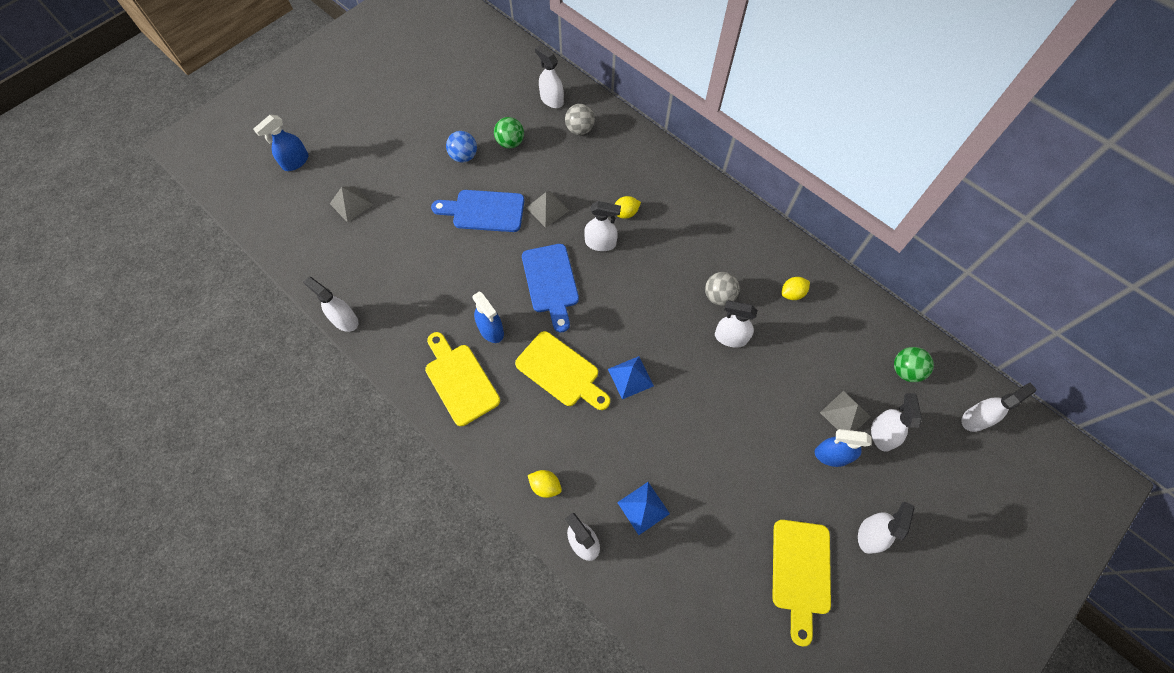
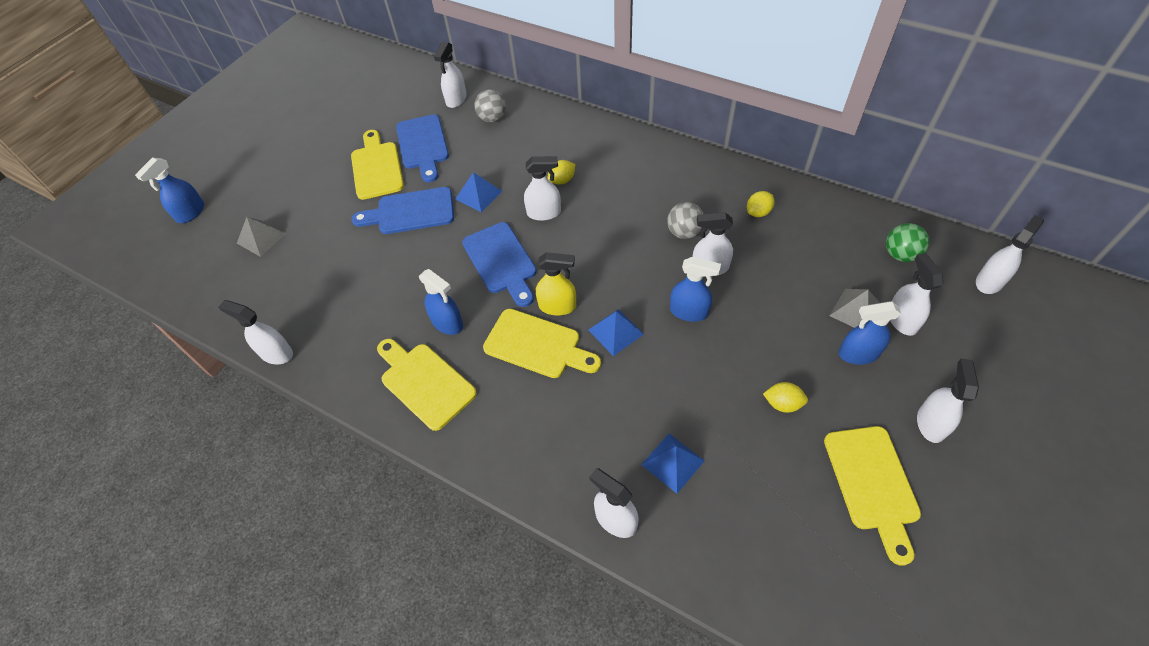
camera: 10 degrees left, 10 degrees down
blue ball [446,131,477,162] -> yellow cutting board [351,130,404,200]
green ball [494,117,524,148] -> blue cutting board [396,115,449,182]
grey pyramid [526,191,570,228] -> blue pyramid [455,172,502,212]
yellow lemon [528,470,562,498] -> yellow lemon moved to [763,382,808,413]
white spray bottle [535,45,564,108] -> white spray bottle turned 105 degrees counterclockwise [434,42,466,108]
none -> yellow spray bottle [536,252,576,316]
none -> blue spray bottle [670,257,721,322]

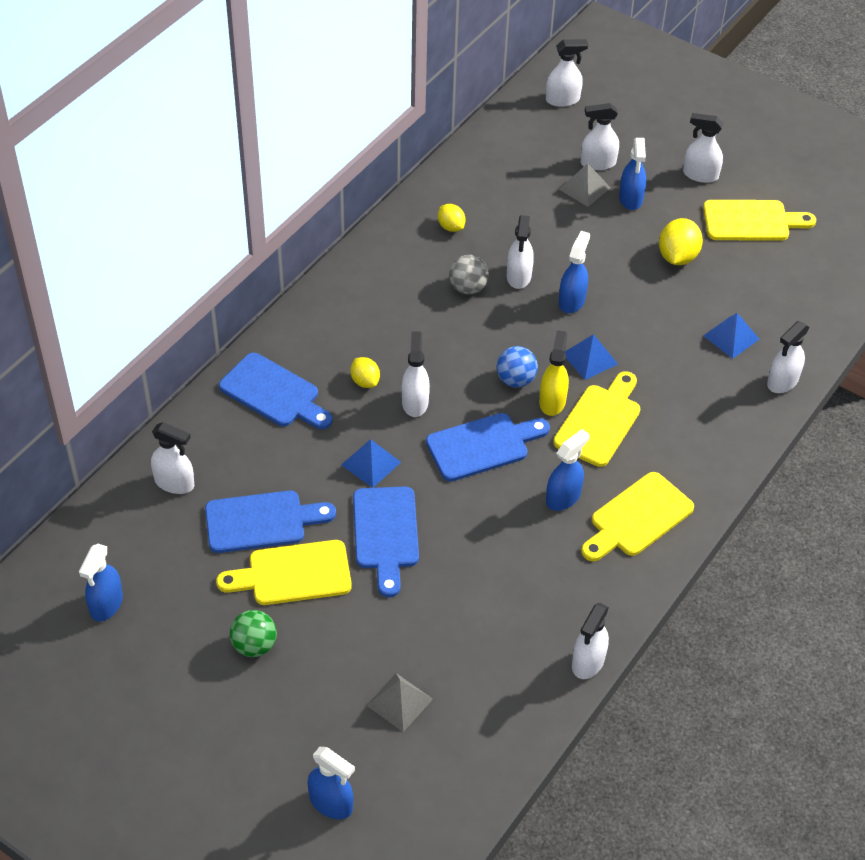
camera: 90 degrees left, 5 degrees down
grey ball [474,89,506,122] -> none
yellow lemon [763,382,808,413] -> yellow lemon [659,218,703,265], size x1.61
green ball [886,223,929,262] -> green ball moved to [230,610,277,657]
white spray bottle [976,215,1044,294] -> white spray bottle turned 120 degrees clockwise [546,39,588,107]
none -> blue spray bottle [79,544,123,622]
none -> blue cutting board [219,353,333,429]
none -> blue ball [497,346,538,387]

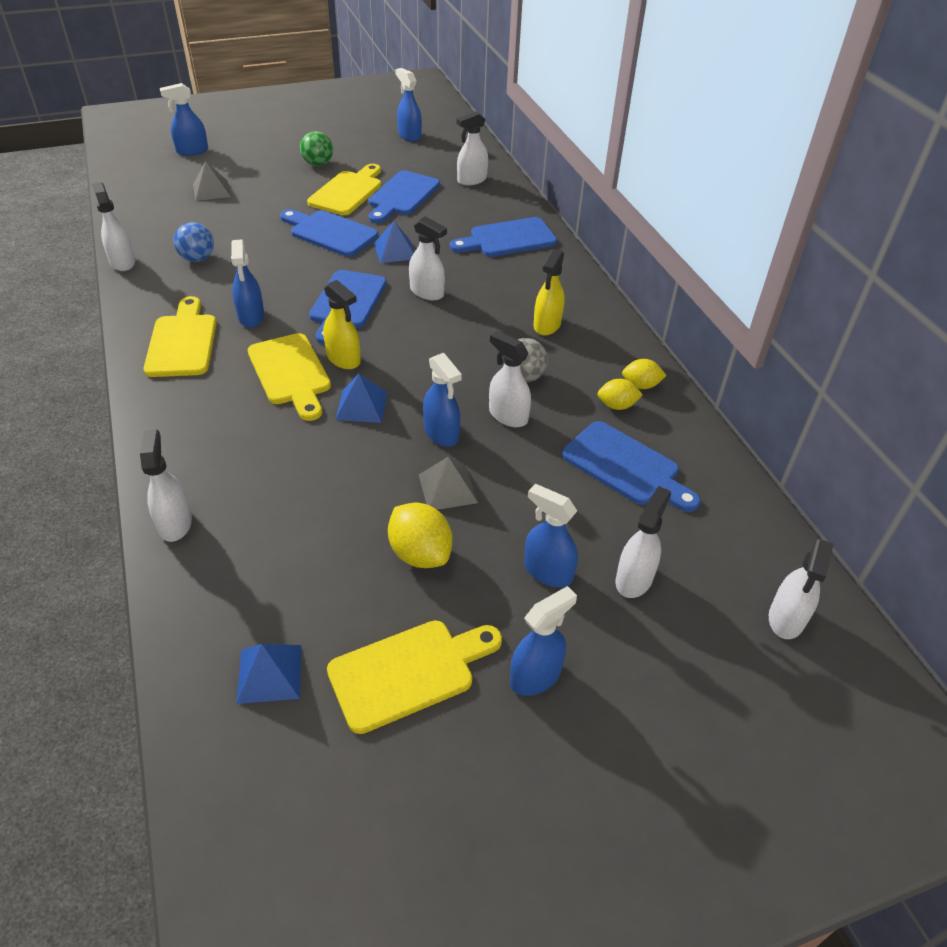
camera: 125 degrees right, 5 degrees down
yellow lemon [350,357,380,388] -> yellow lemon moved to [622,359,666,389]
blue ball [497,346,538,387] -> blue ball moved to [174,222,214,262]
grey pyramid [559,163,611,207] -> grey pyramid moved to [419,457,478,510]
white spray bottle [683,113,723,183] -> blue spray bottle [510,586,577,696]
yellow cutting board [703,200,816,241] -> yellow cutting board turned 150 degrees counterclockwise [327,621,502,734]
blue pyramid [703,313,759,359] -> blue pyramid moved to [237,644,302,704]
none -> yellow spray bottle [534,249,565,335]
none -> blue cutting board [562,421,701,512]

